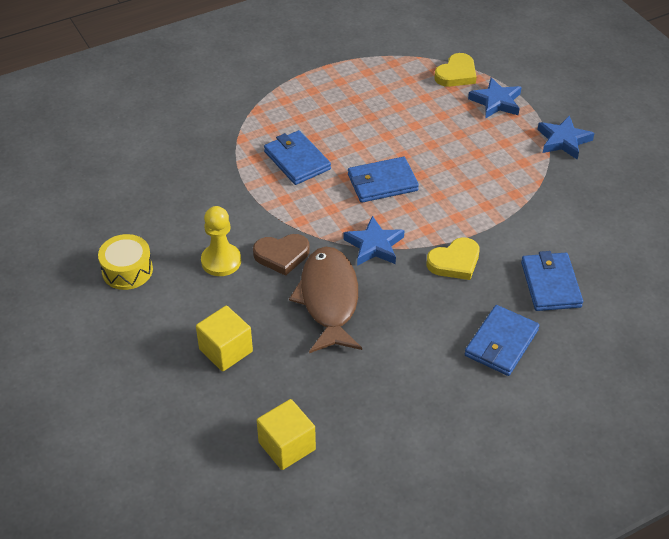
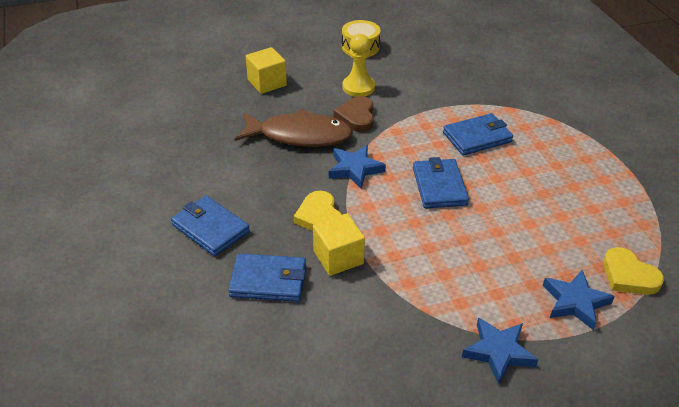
camera: 100 degrees right, 5 degrees down
yellow cube [257,399,316,470] -> yellow cube moved to [313,213,365,276]

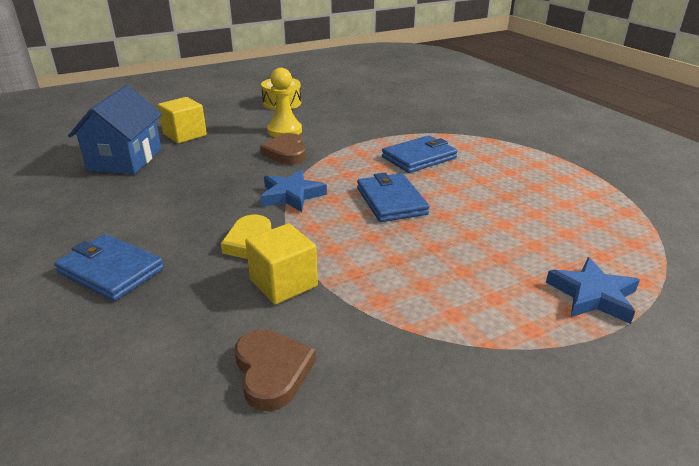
camera: 10 degrees left, 10 degrees down
blue wallet [228,253,306,302] -> none
brown fish [234,109,353,147] -> none
blue star [462,317,538,385] -> none
yellow heart [603,247,664,295] -> none
none -> blue house [68,85,162,174]
none -> brown heart [235,329,316,411]

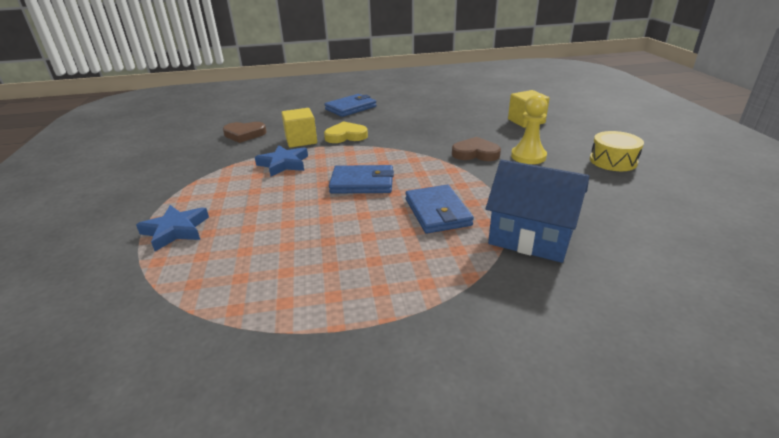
camera: 110 degrees right, 0 degrees up
blue house [68,85,162,174] -> blue house moved to [486,159,589,263]
blue star [260,170,327,212] -> blue star moved to [255,145,308,177]

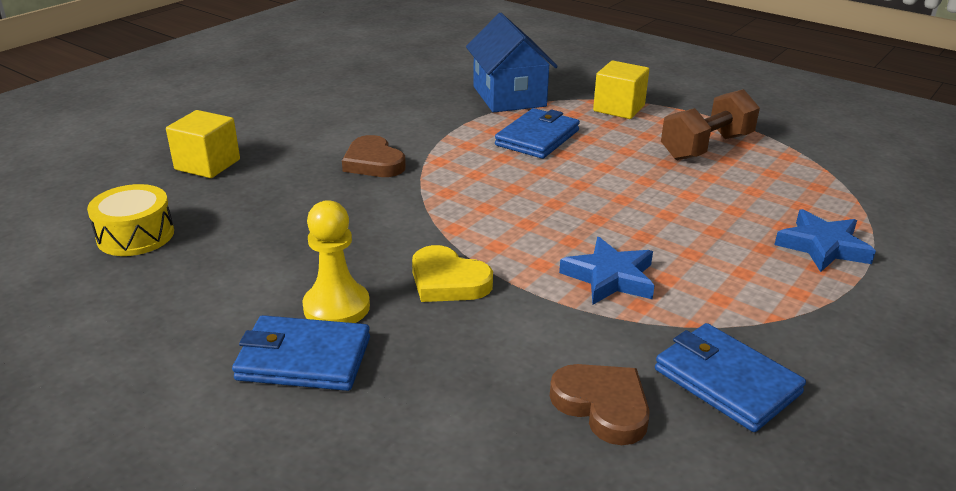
camera: 135 degrees left, 0 degrees up
yellow cube [281,108,317,148] -> yellow cube moved to [593,61,649,119]
blue wallet [329,165,394,193] -> blue wallet moved to [655,323,806,432]
yellow pawn [511,95,547,164] -> yellow pawn moved to [302,200,370,323]
yellow drum [590,131,644,171] -> yellow drum moved to [87,184,174,256]
none -> brown dumbbell [661,89,760,160]

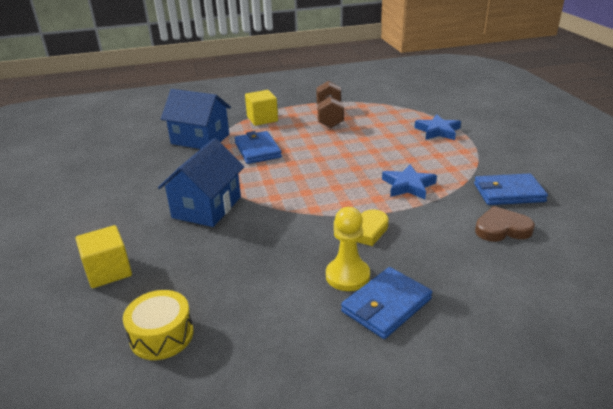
camera: 50 degrees left, 0 degrees up
brown heart [342,135,406,177] -> blue house [158,138,244,227]

